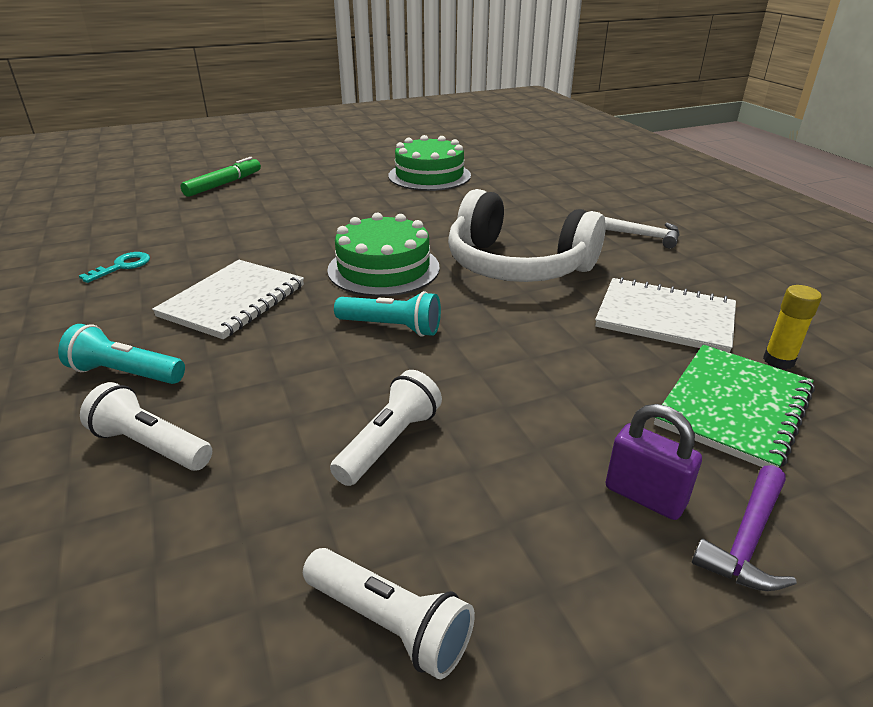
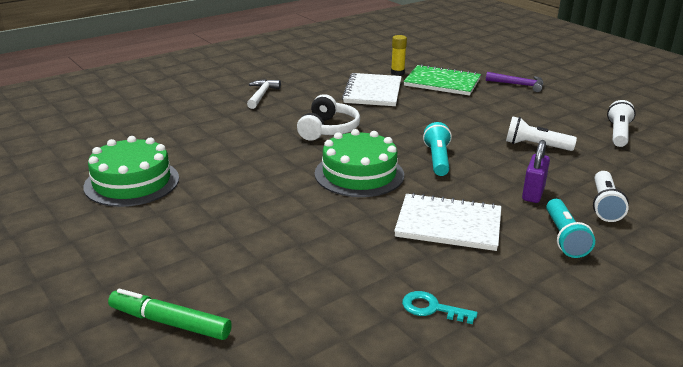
camera: 105 degrees left, 5 degrees down
white headphones [448,189,606,282] -> white headphones [297,94,360,141], size x0.61
purple padlock [605,404,702,520] -> purple padlock moved to [522,140,550,203]

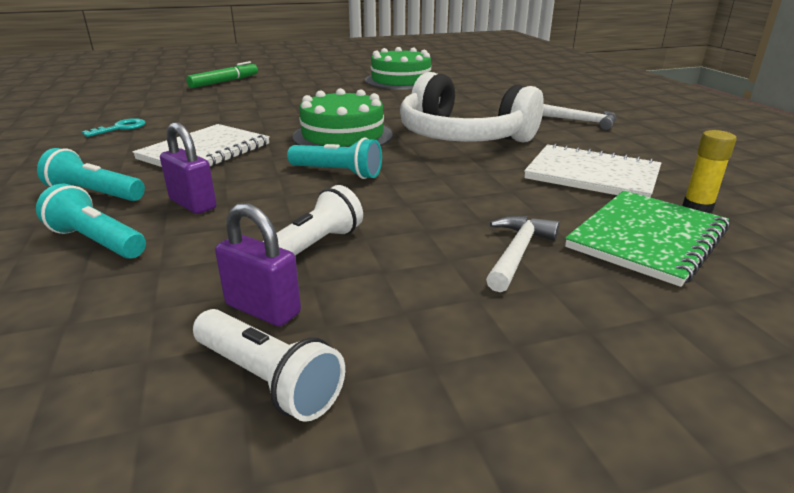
camera: 110 degrees right, 0 degrees up
white headphones [297,94,360,141] -> white headphones [400,72,544,143], size x1.63
purple hammer [486,72,544,92] -> none
white flashlight [593,171,629,222] -> turquoise flashlight [36,184,146,259]
none -> purple padlock [215,203,301,327]
none -> white hammer [486,216,560,292]

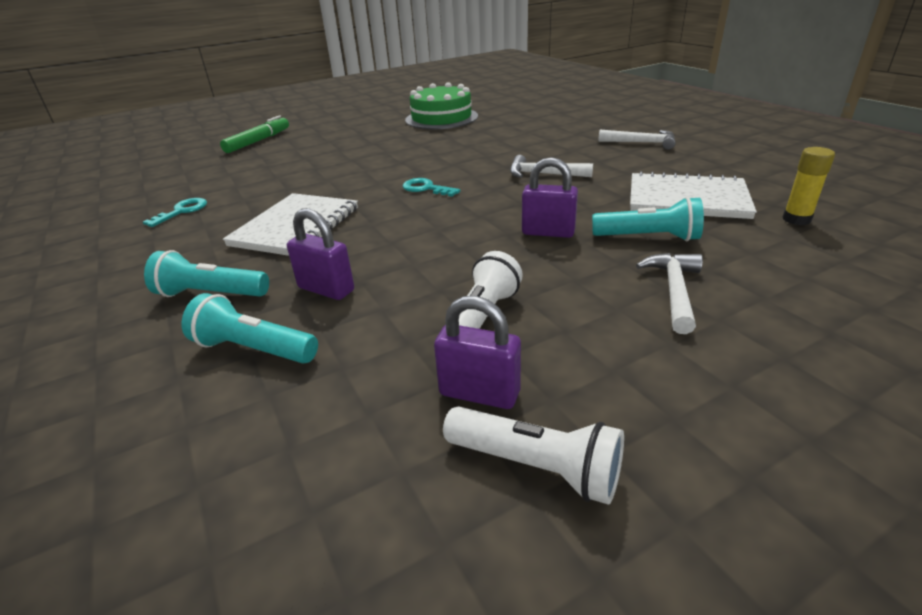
camera: 10 degrees left, 5 degrees up
turquoise flashlight [287,138,382,179] -> turquoise flashlight moved to [592,197,704,241]
green cake [293,88,392,147] -> turquoise key [403,178,460,197]
white headphones [400,72,544,143] -> white hammer [510,155,593,178]
green notebook [565,191,730,287] -> none
none -> purple padlock [522,157,578,238]

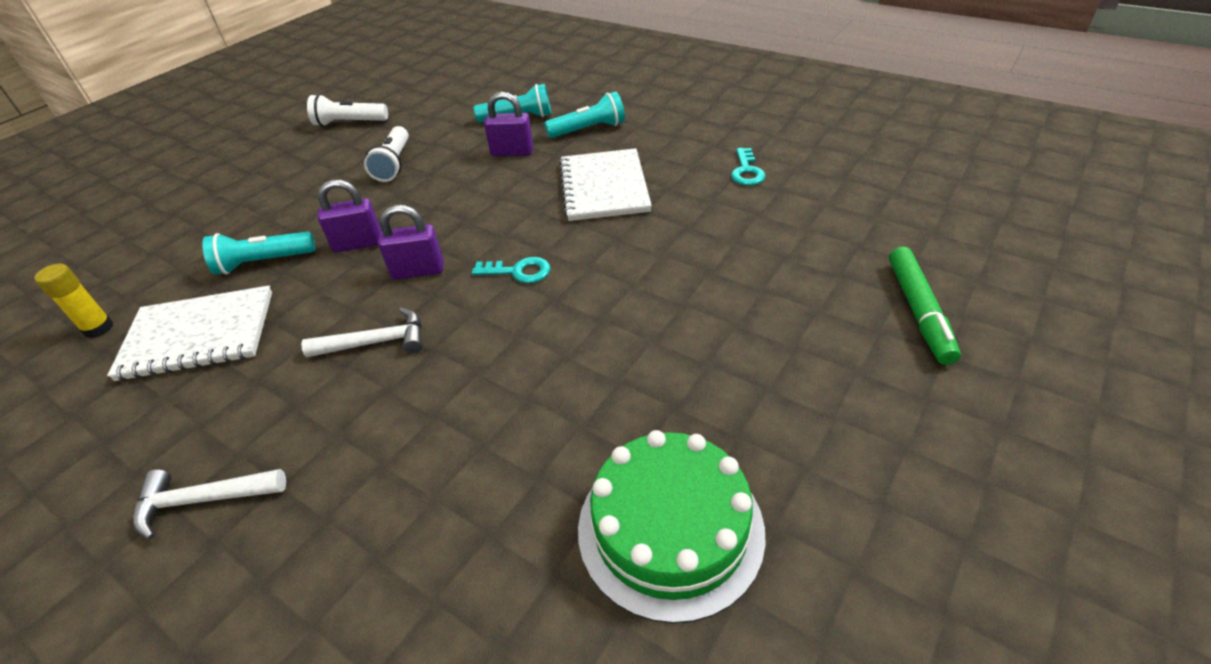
camera: 155 degrees right, 10 degrees up
purple padlock [434,296,521,409] -> purple padlock moved to [378,205,444,279]
white hammer [636,253,703,334] -> none

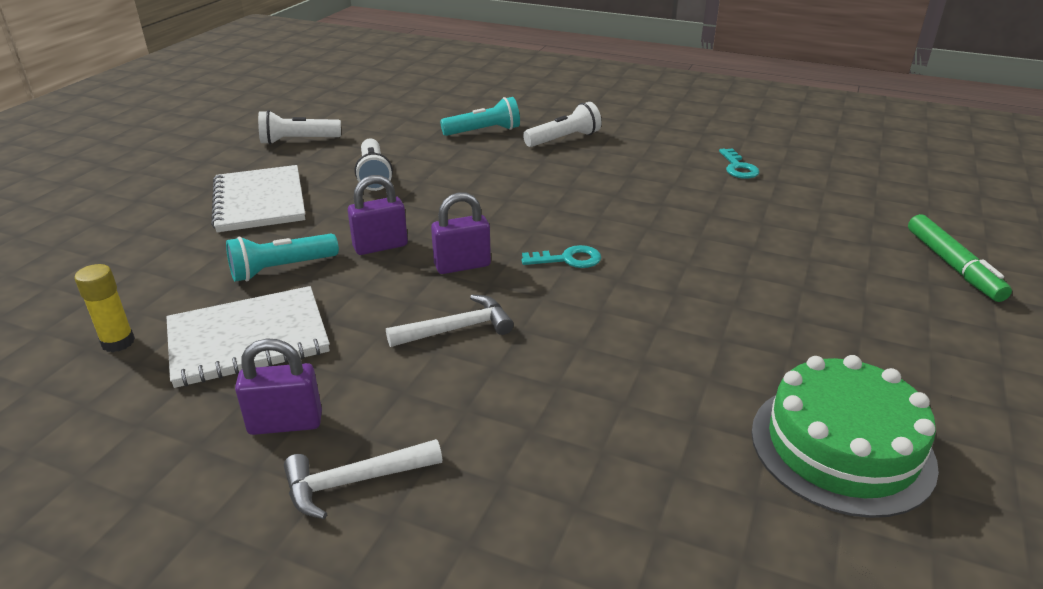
camera: 15 degrees left, 10 degrees down
purple padlock [484,92,534,157] -> purple padlock moved to [235,338,322,435]
turquoise flashlight [544,91,625,138] -> white flashlight [523,102,601,147]
white notebook [559,148,652,221] -> white notebook moved to [211,165,305,232]

